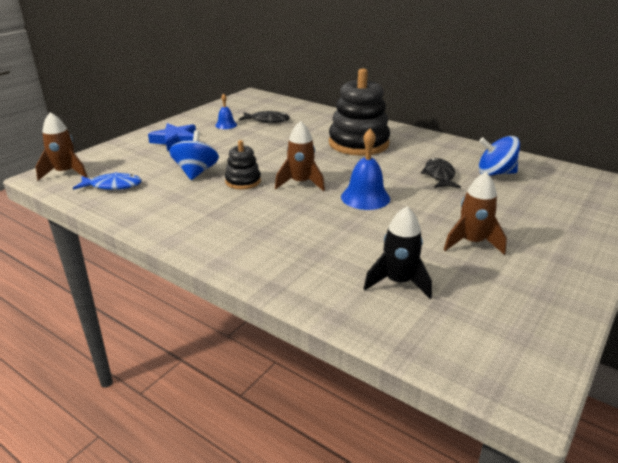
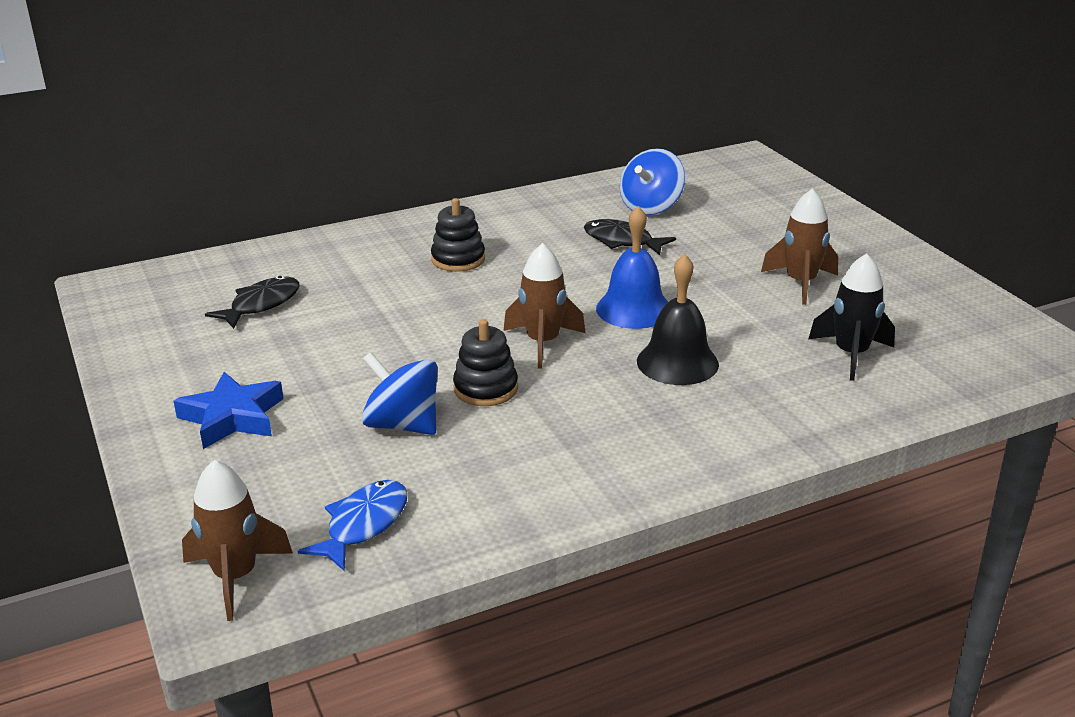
camera: 60 degrees left, 0 degrees up
blue bell [215,93,237,129] -> none
black stacking toy [329,68,390,156] -> black stacking toy [431,198,485,272], size x0.51
none -> black bell [637,254,719,385]

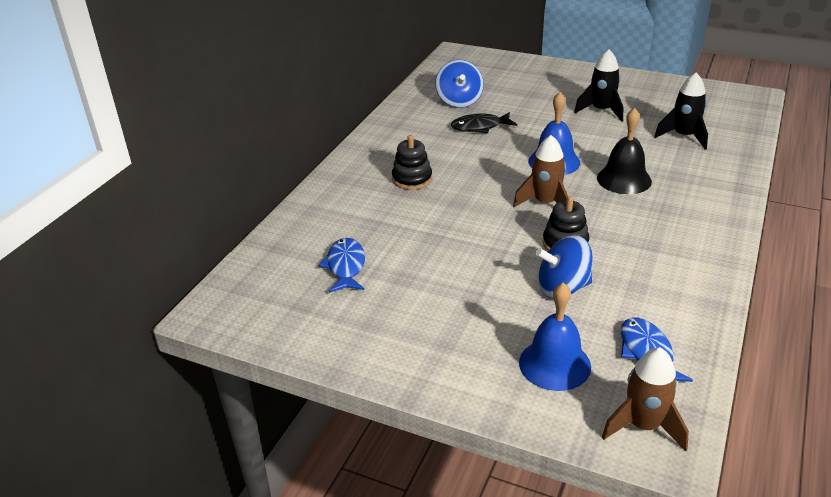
camera: 40 degrees left, 5 degrees up
blue star [174,372,284,449] -> none
black fish [205,276,300,329] -> blue fish [319,238,365,293]
brown rocket [761,189,838,305] -> black rocket [574,49,623,122]
none -> blue bell [519,283,591,391]

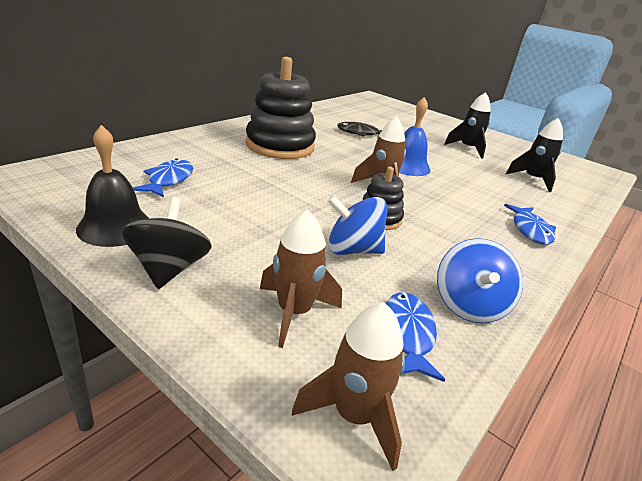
camera: 10 degrees right, 5 degrees down
black stacking toy [392,135,432,190] -> black stacking toy [245,57,316,159], size x1.96
blue spinning top [435,60,484,108] -> blue spinning top moved to [437,238,523,323]
blue bell [519,283,591,391] -> brown rocket [260,210,342,348]
black bell [597,107,652,194] -> black bell moved to [76,125,150,247]
none -> black spinning top [122,197,212,289]
none -> blue fish [504,204,556,245]

